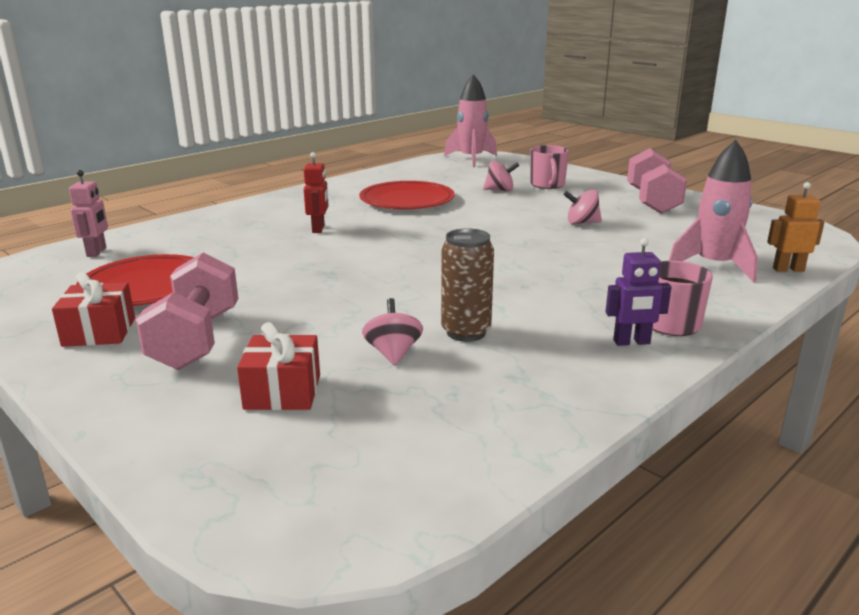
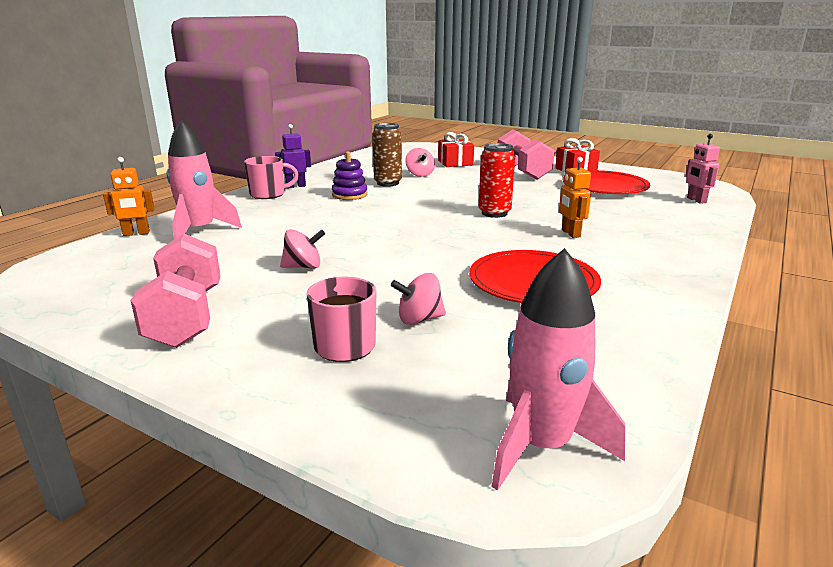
camera: 165 degrees right, 0 degrees up
red robot [303,152,329,233] -> orange robot [559,157,591,238]
none -> purple stacking toy [332,151,367,200]
none -> red can [479,143,515,218]

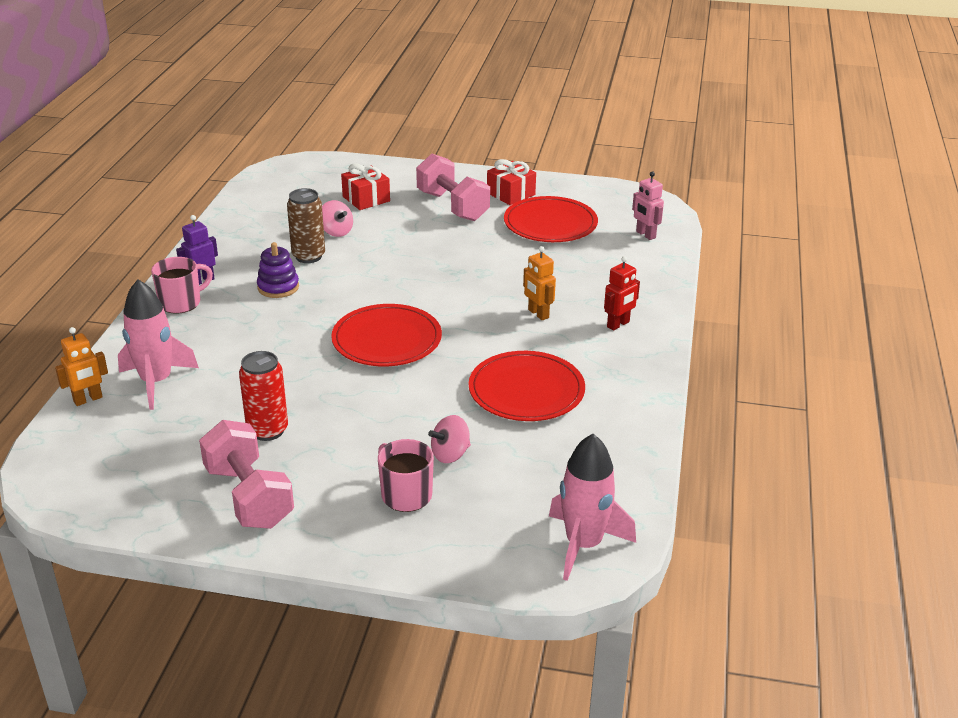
camera: 20 degrees left, 10 degrees up
pink spinning top [280,229,325,269] -> none
red can [479,143,515,218] -> red can moved to [239,351,288,441]
none -> red plate [331,304,442,366]
none -> red robot [604,256,640,331]

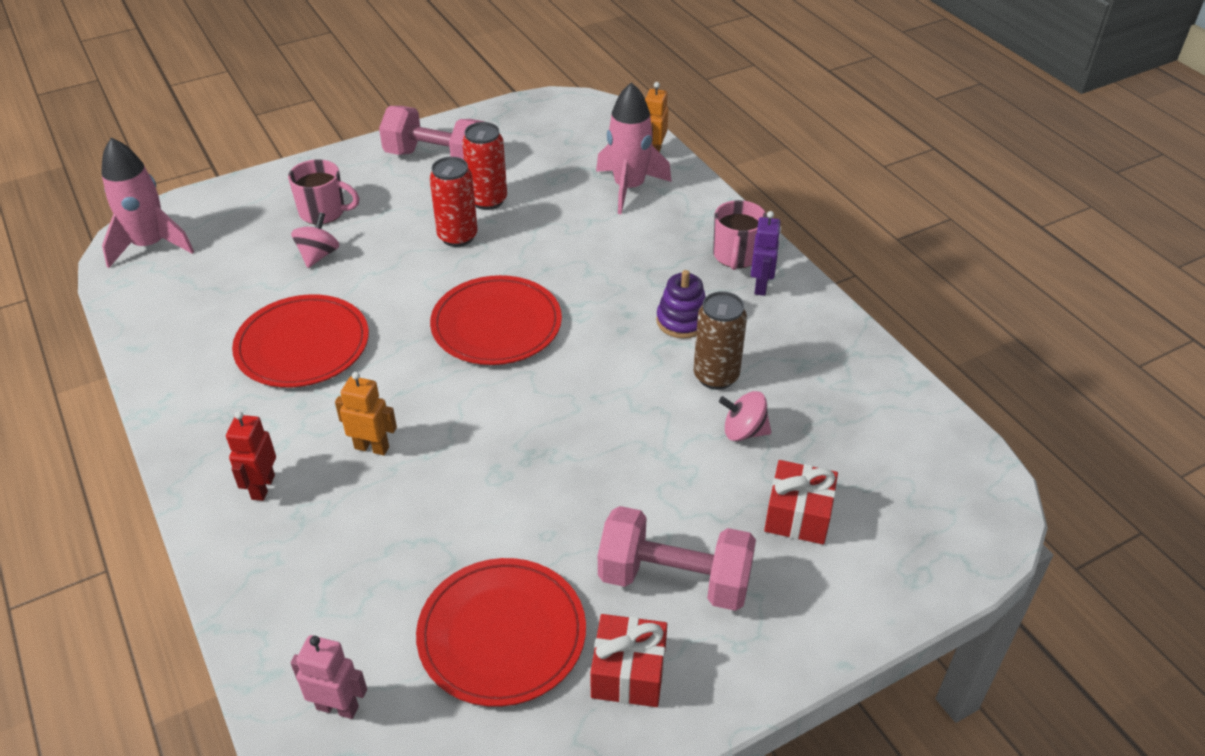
camera: 140 degrees right, 10 degrees up
none -> red can [429,157,478,247]

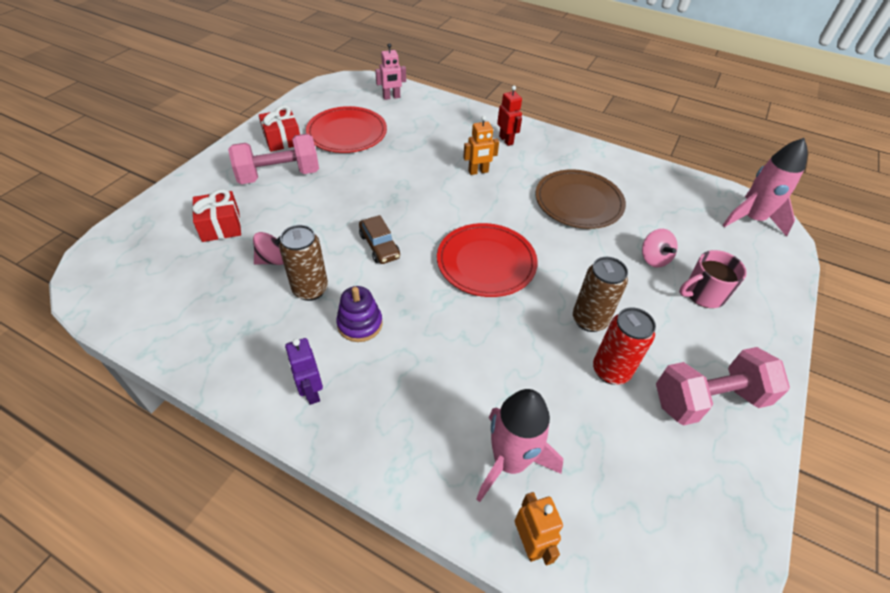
camera: 145 degrees right, 5 degrees up
red plate [232,294,369,387] -> brown plate [535,169,626,229]
red can [429,157,478,247] -> brown can [573,257,628,332]
pink mug [713,200,767,270] -> none
none -> brown car [359,215,400,264]

